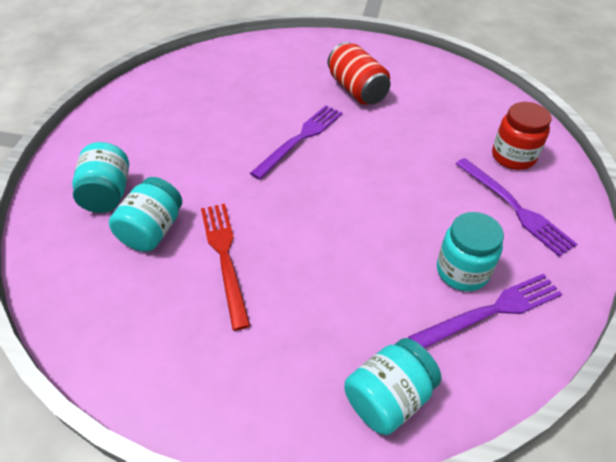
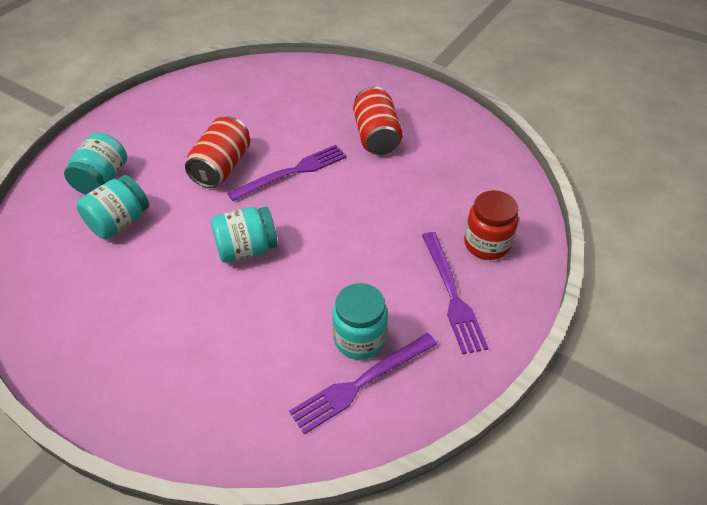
camera: 20 degrees right, 0 degrees up
red fork [201,204,250,331] -> none
turquoise jar [344,338,441,435] -> turquoise jar moved to [211,207,278,263]
purple fork [408,274,562,348] -> purple fork turned 150 degrees clockwise [289,333,437,434]
none -> red can [185,116,250,188]

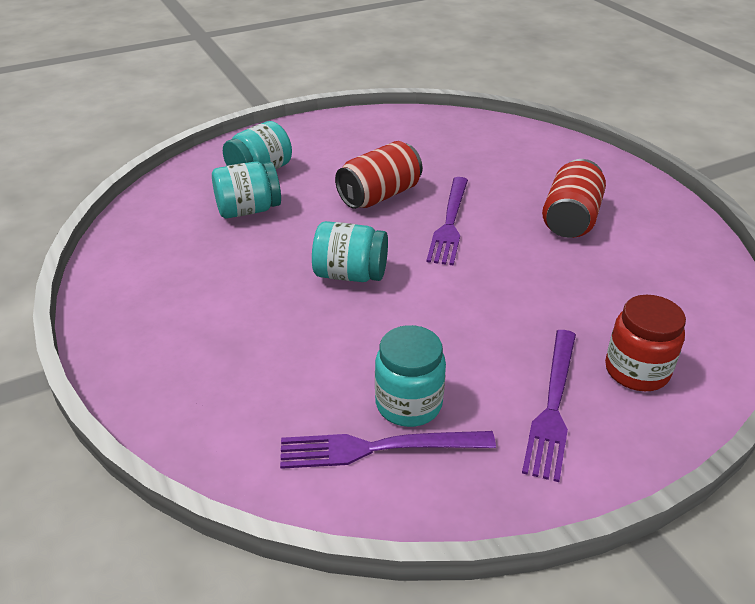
camera: 30 degrees right, 10 degrees down
purple fork [227,145,347,201] -> purple fork turned 105 degrees clockwise [426,177,468,266]

